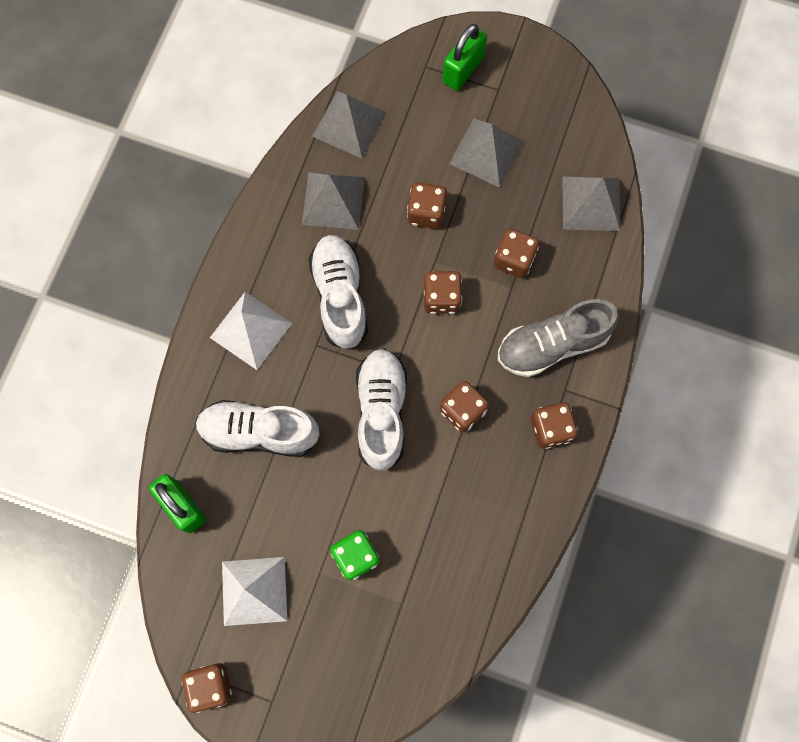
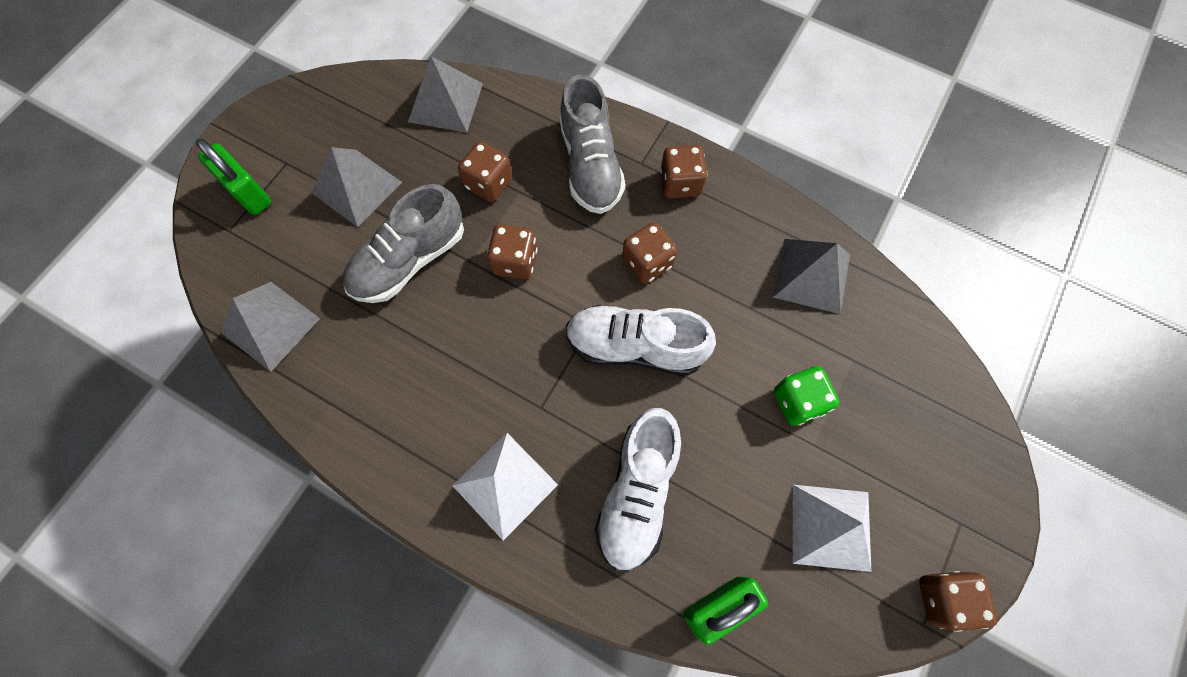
camera: 80 degrees left, 5 degrees down
grey pyramid [302,172,365,230] -> grey pyramid moved to [773,239,850,314]
white shoe [308,235,368,350] -> none
brown dice [407,182,447,229] -> grey shoe [343,184,464,303]

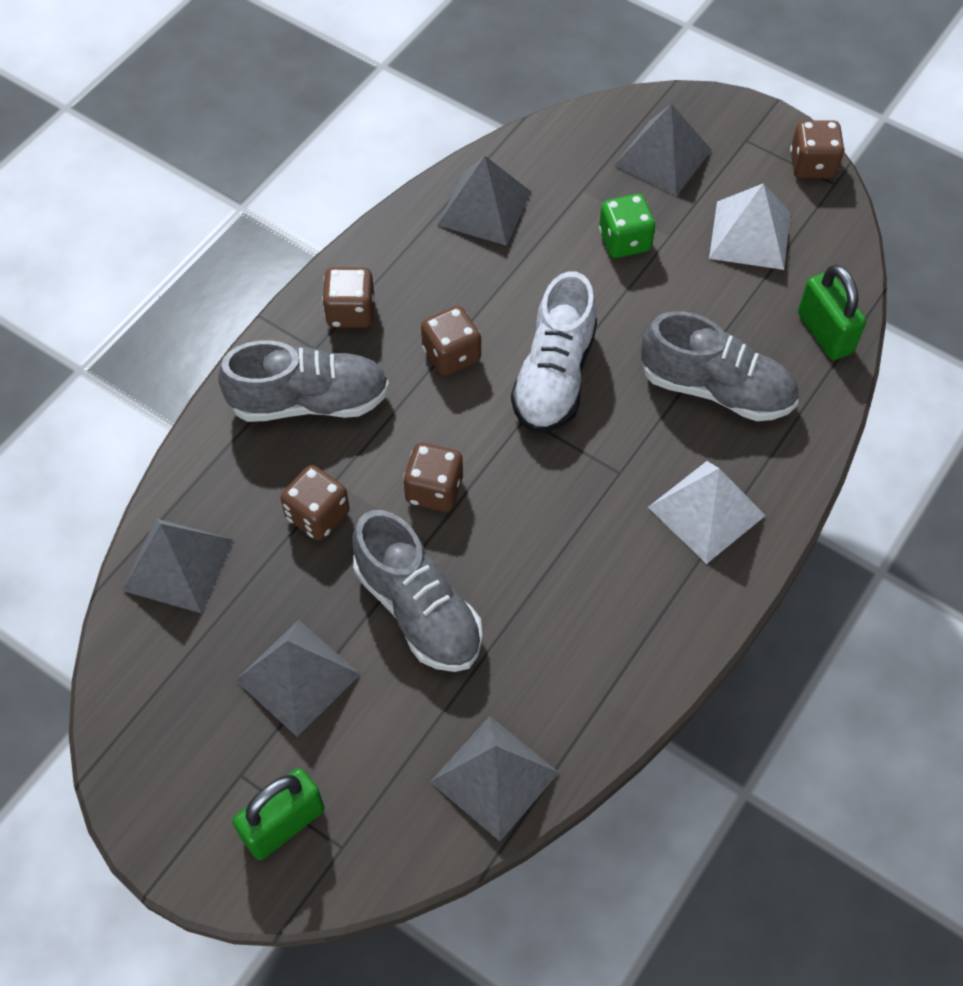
camera: 85 degrees left, 10 degrees down
white shoe [595,408,681,571] -> grey shoe [641,311,799,421]
none -> grey pyramid [614,104,711,196]

